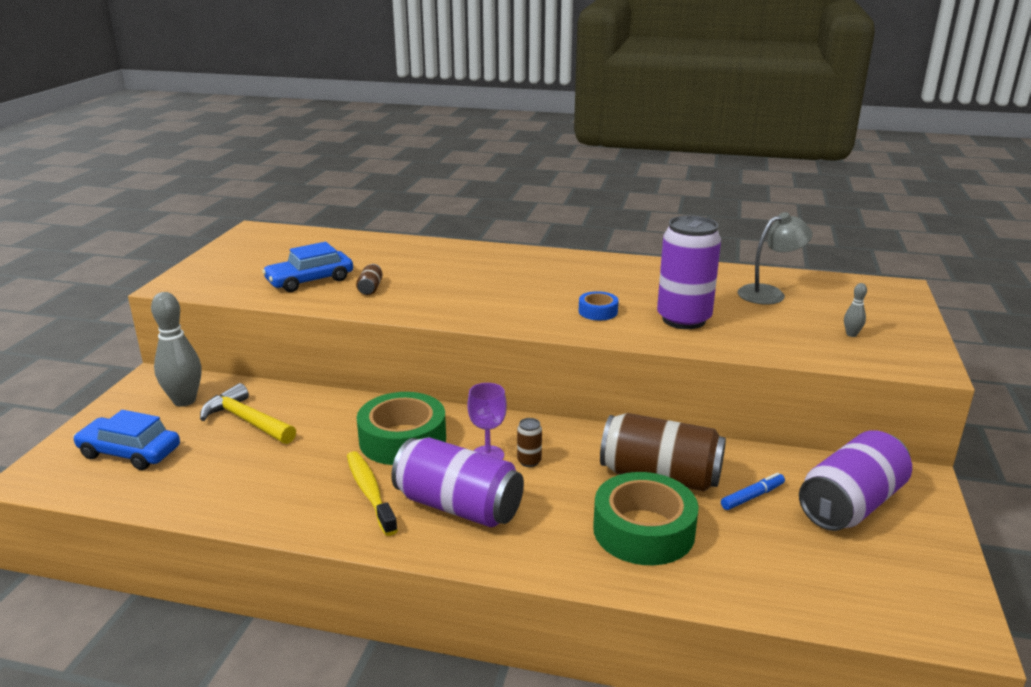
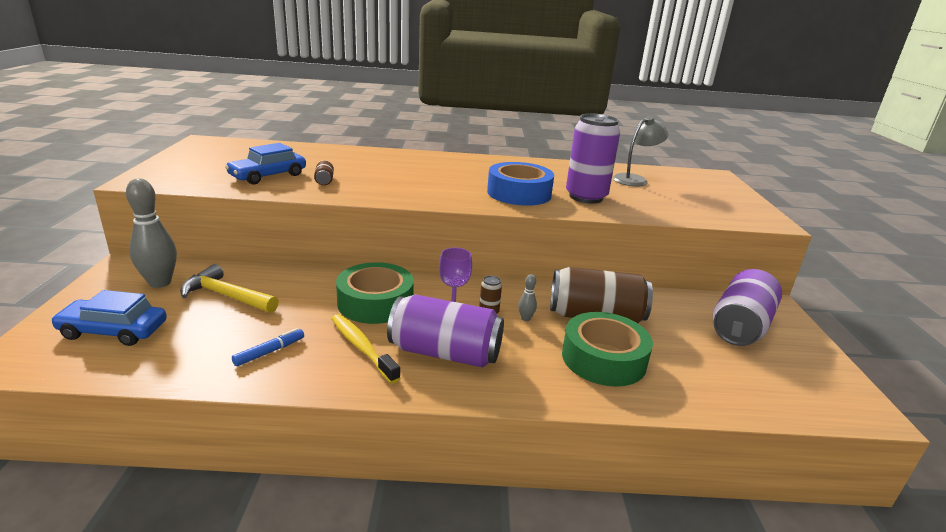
camera: 15 degrees left, 0 degrees up
blue tape [579,291,619,320] -> blue tape [487,162,554,206], size x2.06
blue marker [721,473,785,510] -> blue marker moved to [232,328,304,366]
grey bowling pin [844,283,867,337] -> grey bowling pin moved to [518,274,537,321]

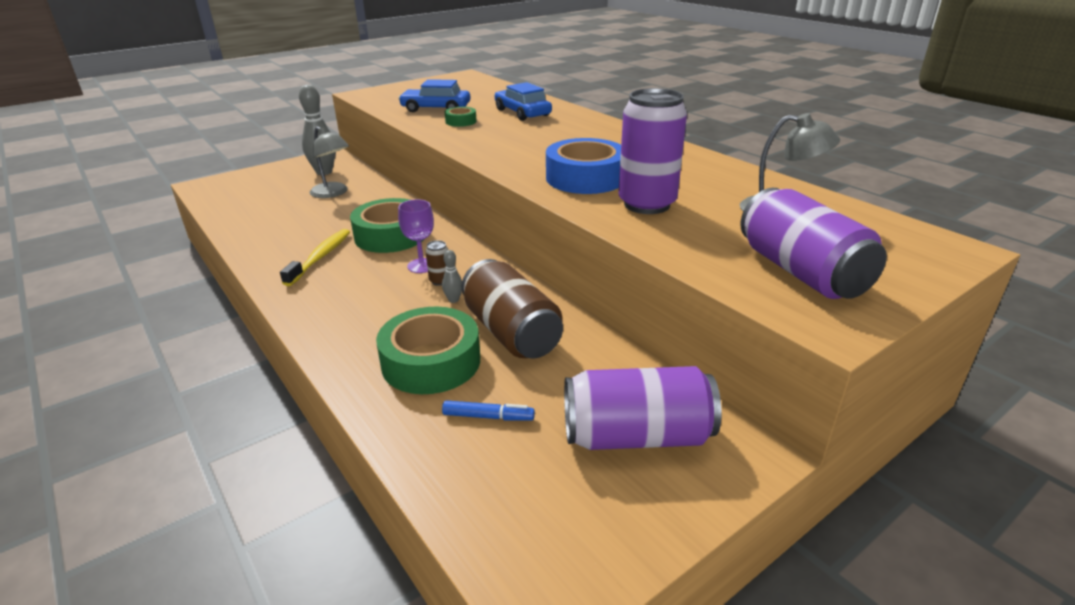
camera: 55 degrees right, 5 degrees up
blue car [51,290,167,346] -> blue car moved to [495,82,552,121]
yellow hammer [180,264,279,313] -> grey lamp [309,126,349,198]
blue marker [232,328,304,366] -> blue marker moved to [442,400,535,421]
brown can [314,160,334,185] -> green tape [445,107,477,127]
purple can [387,295,504,368] -> purple can moved to [740,188,887,299]

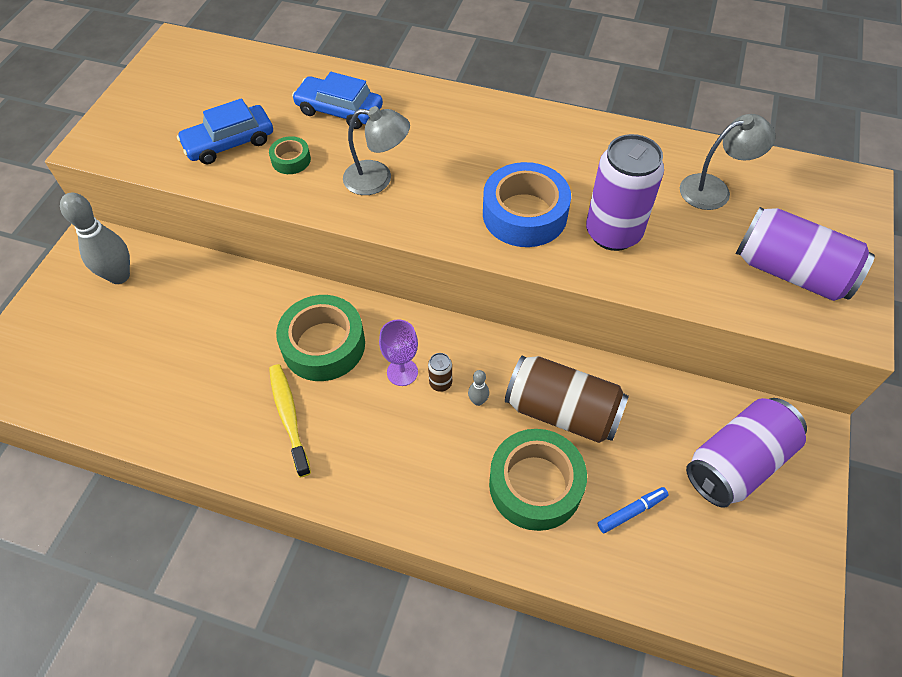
camera: 35 degrees left, 25 degrees up
grey lamp [309,126,349,198] -> grey lamp moved to [343,106,410,195]

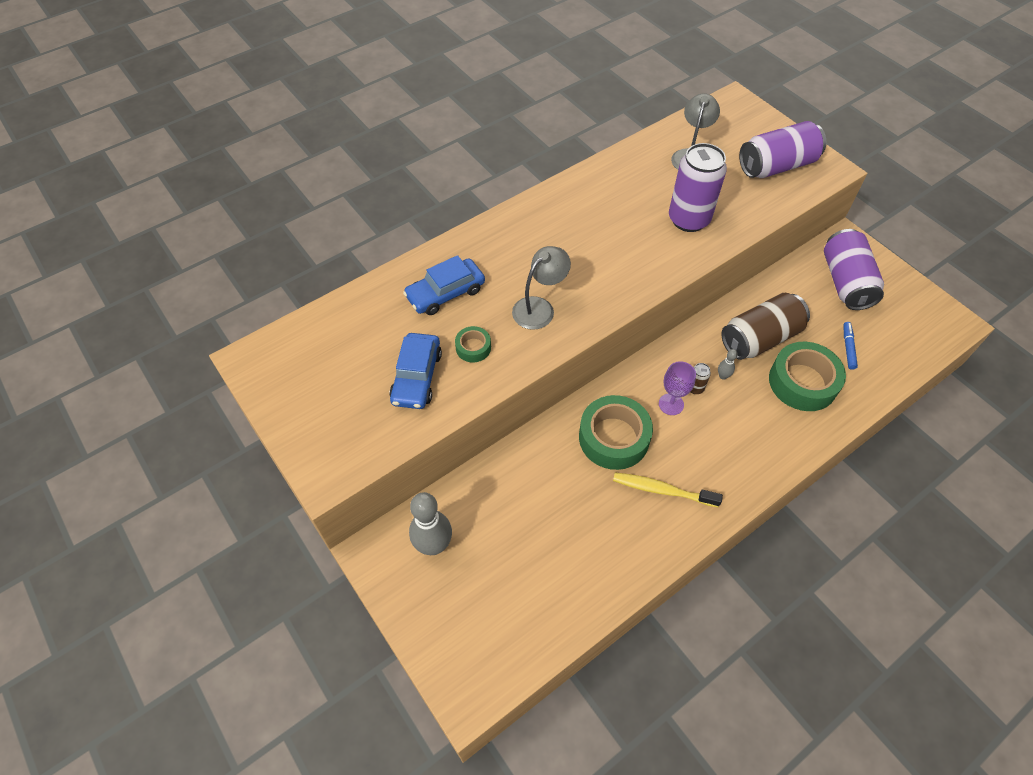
camera: 55 degrees left, 0 degrees up
blue tape [483,162,571,247] -> none

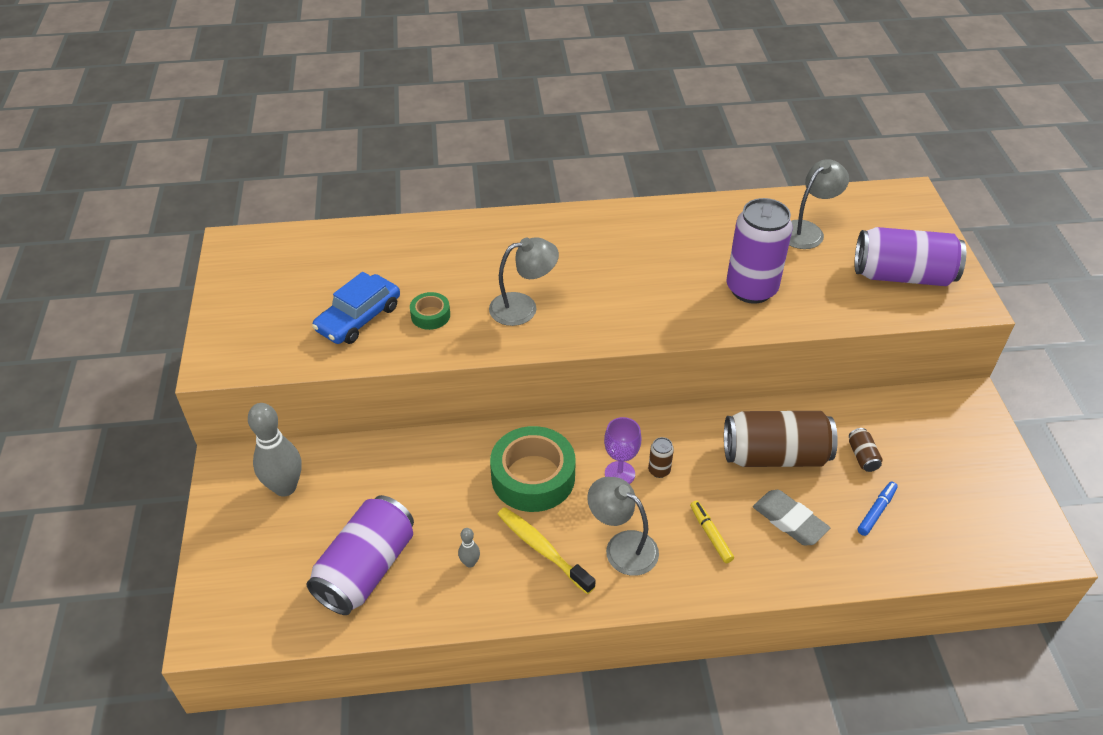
camera: 30 degrees right, 10 degrees down
blue car [403,255,485,315] -> none
grey bowling pin [718,349,738,380] -> grey bowling pin moved to [458,528,480,568]
green tape [769,342,846,411] -> grey eraser [753,490,830,546]
purple can [824,229,884,310] -> purple can moved to [307,495,414,615]
none -> grey lamp [587,477,659,576]
none -> yellow marker [690,501,734,563]
none -> brown can [849,428,883,472]

